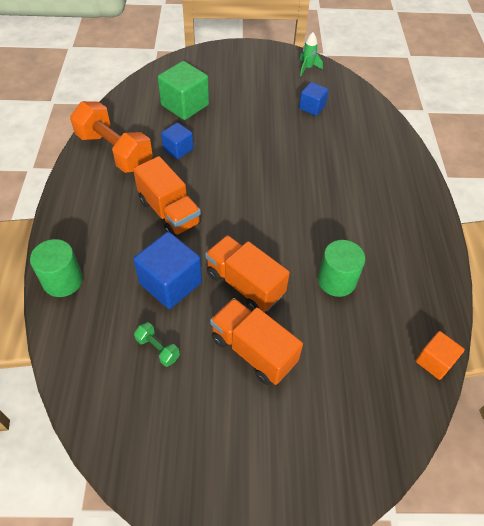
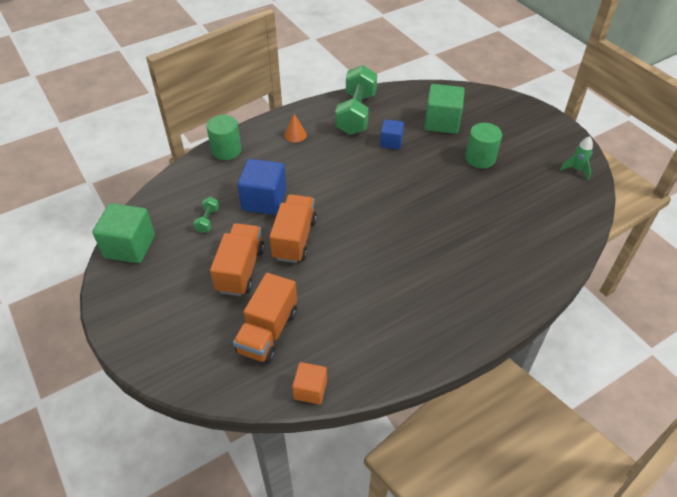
camera: 60 degrees right, 5 degrees down
orange dumbbell [70,101,153,173] -> green dumbbell [335,65,377,135]
orange truck [133,156,201,236] -> orange truck moved to [233,273,297,363]
blue cube [299,82,329,116] -> none
green cylinder [318,240,365,297] -> green cylinder moved to [465,123,502,169]
none -> green cube [92,203,155,263]
none -> orange cone [284,114,307,142]

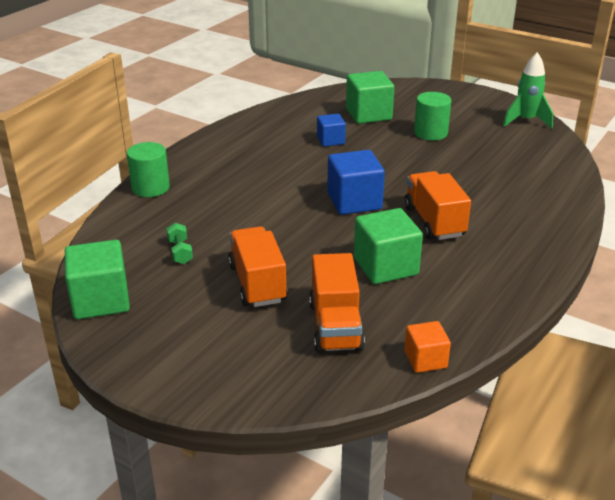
camera: 25 degrees left, 15 degrees down
blue cube [237,159,286,215] -> blue cube moved to [327,150,385,215]
orange truck [269,194,317,263] -> orange truck moved to [404,171,471,240]
orange cone [284,114,307,142] -> none
green dumbbell [335,65,377,135] -> none
green rocket [560,136,593,180] -> green rocket [503,52,553,129], size x1.56
none -> green cube [354,208,423,284]

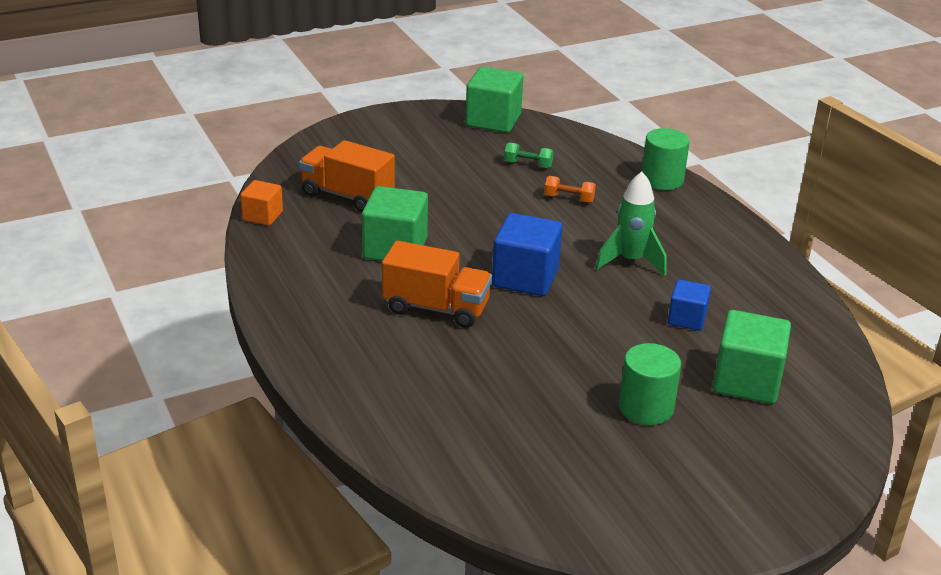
camera: 120 degrees right, 0 degrees up
orange truck [228,226,288,307] -> none
green rocket [503,52,553,129] -> green rocket moved to [596,172,666,276]
none -> orange dumbbell [544,176,596,203]

